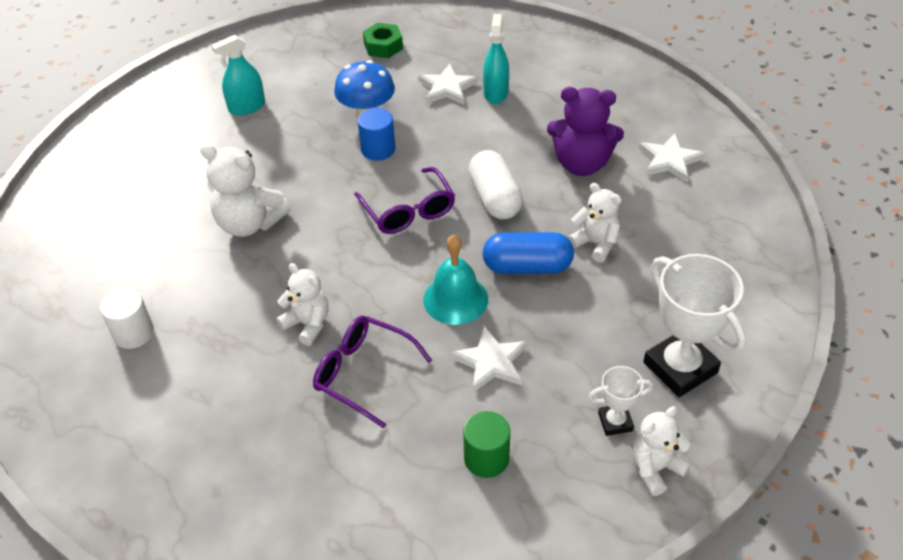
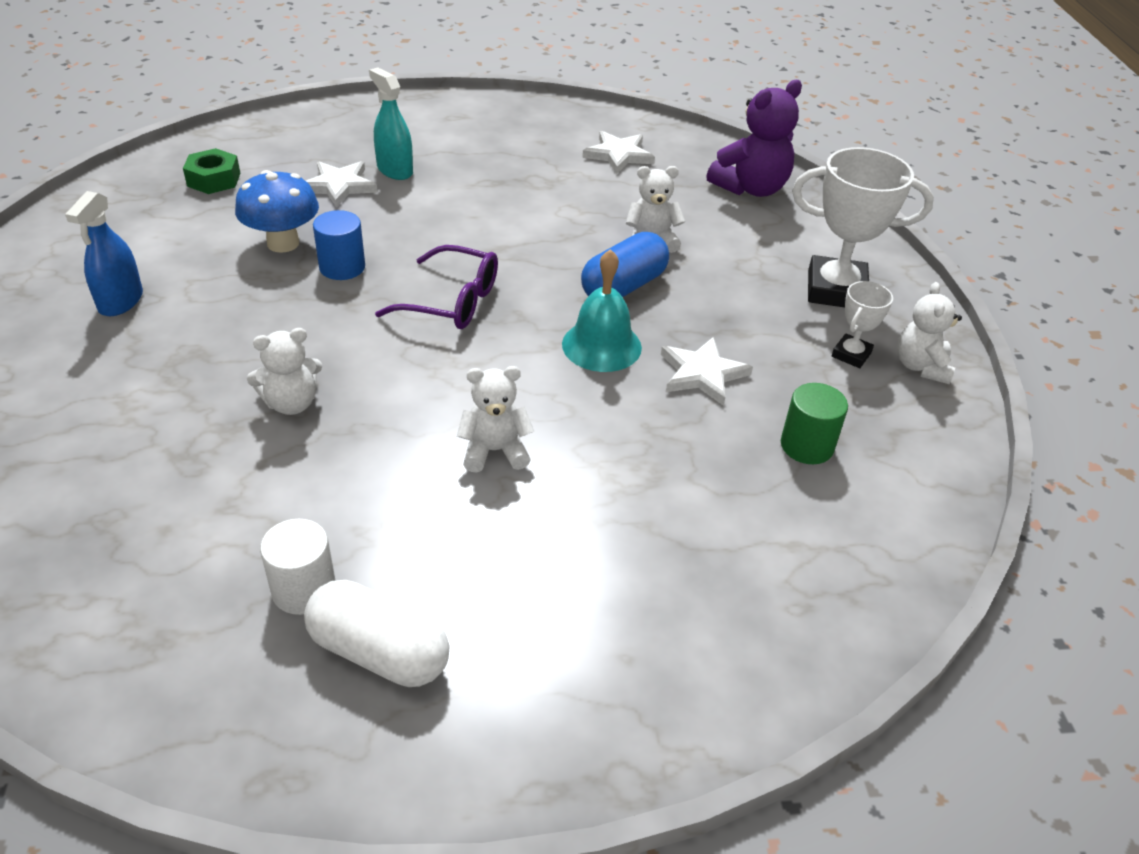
camera: 50 degrees left, 5 degrees down
white teddy bear [200,144,291,237] -> white teddy bear [247,328,322,415], size x0.64
turquoise spray bottle [211,35,265,116] -> blue spray bottle [65,191,143,316]
purple glasses [313,315,432,428] -> none
white capsule [469,150,523,219] -> white capsule moved to [304,580,450,687]
purple teddy bear [547,87,624,176] -> purple teddy bear moved to [707,80,802,197]

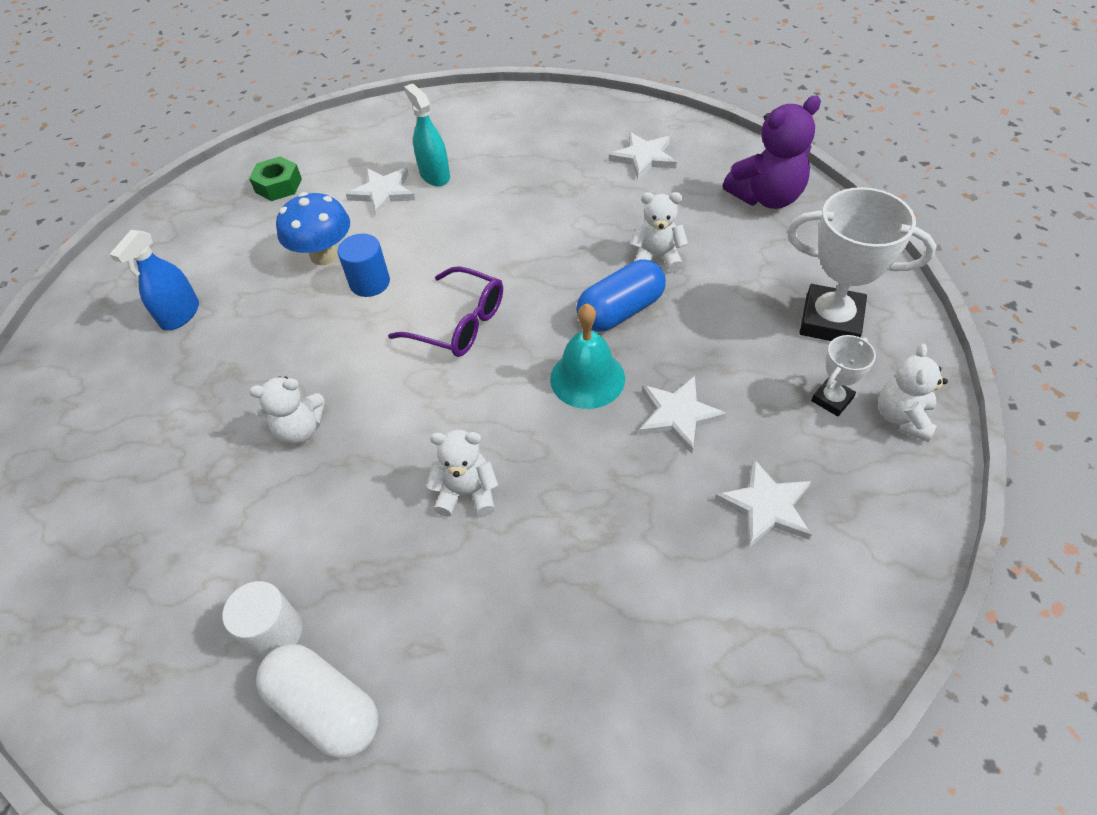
camera: 15 degrees right, 10 degrees up
green cylinder [781,383,848,464] -> white star [715,459,812,548]

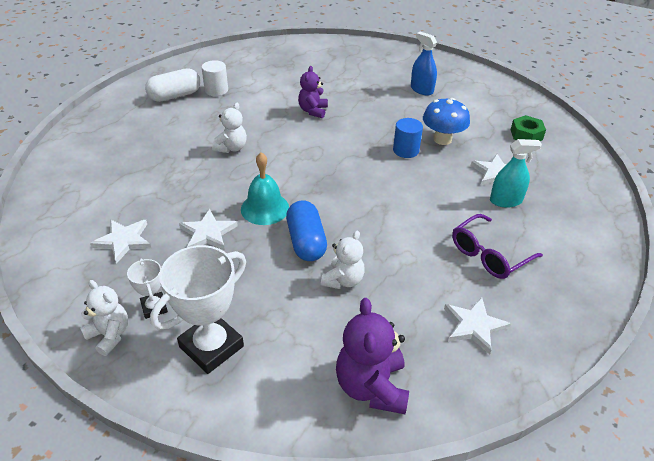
camera: 110 degrees right, 10 degrees down
white teddy bear [249,376,325,445] -> purple teddy bear [298,66,328,118]
purple glasses [388,266,503,357] -> purple glasses moved to [452,214,543,279]

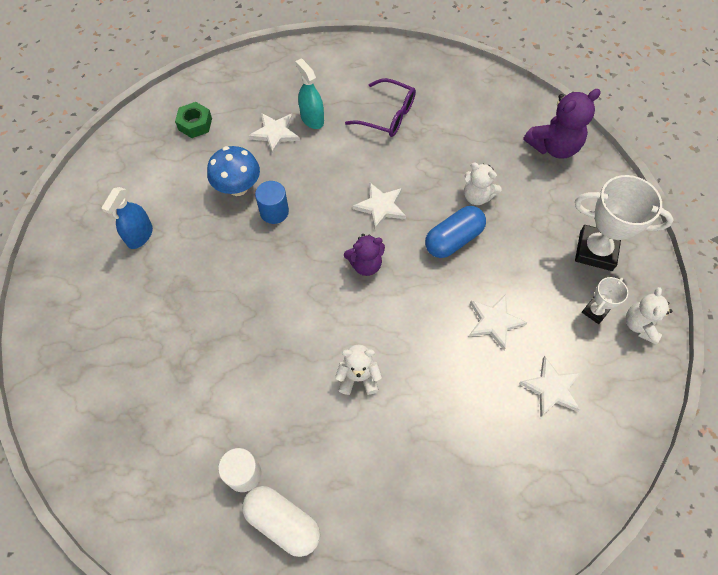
camera: 115 degrees left, 20 degrees up
turquoise bell [241,152,289,225] -> none
purple teddy bear [298,66,328,118] -> purple teddy bear moved to [344,234,385,276]
white teddy bear [321,231,364,289] -> white teddy bear turned 150 degrees counterclockwise [464,163,502,205]
white star [444,297,511,355] -> white star moved to [353,183,406,230]

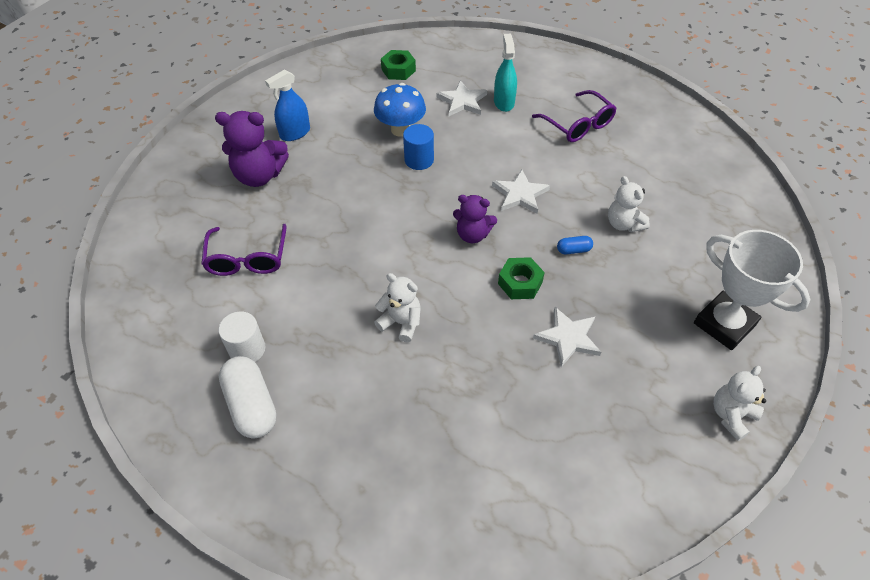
camera: 30 degrees right, 10 degrees down
blue capsule [425,206,486,258] -> blue capsule [557,236,593,254], size x0.47
white star [519,356,580,417] -> none
purple teddy bear [523,89,601,159] -> purple teddy bear moved to [215,111,289,187]
white trophy [582,277,628,324] -> none
none -> purple glasses [201,224,287,276]
none -> green nut [498,257,545,299]

